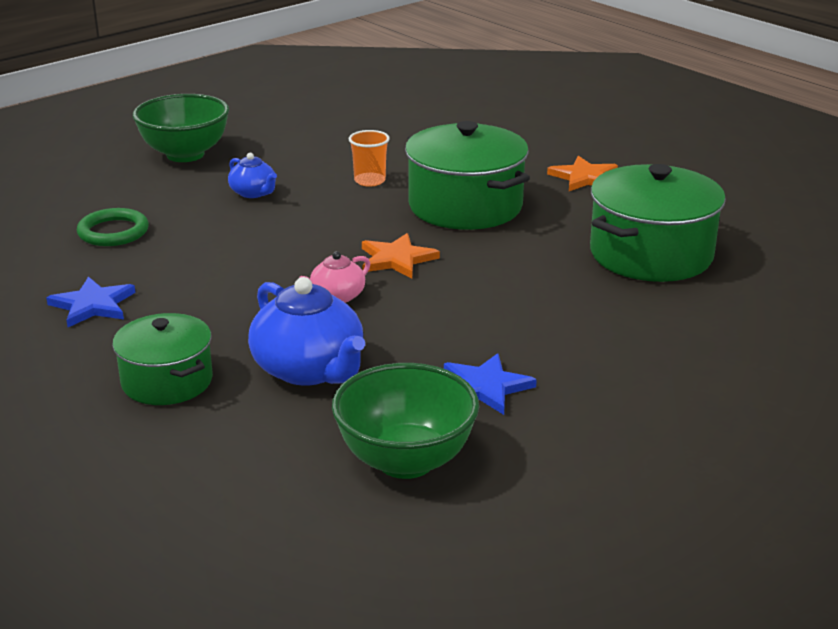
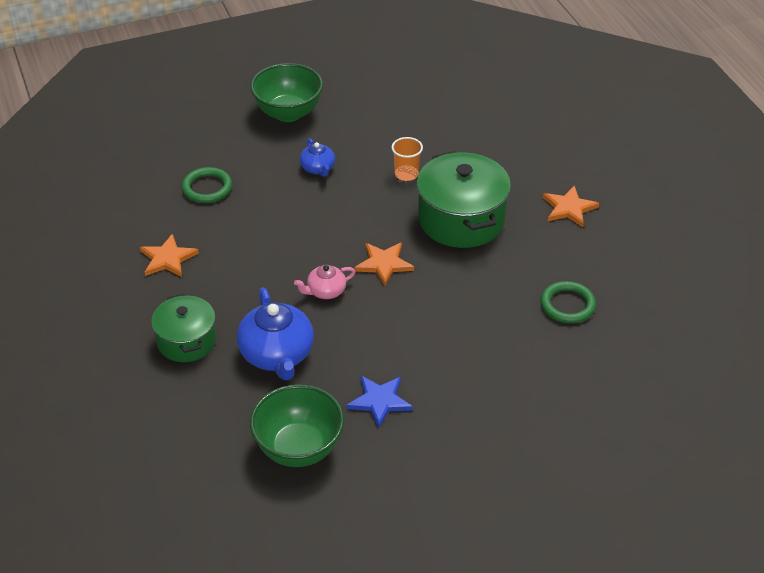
camera: 20 degrees right, 15 degrees up
blue star [46,277,136,327] -> orange star [140,234,199,277]
green pot [590,164,726,282] -> green ring [540,281,596,323]

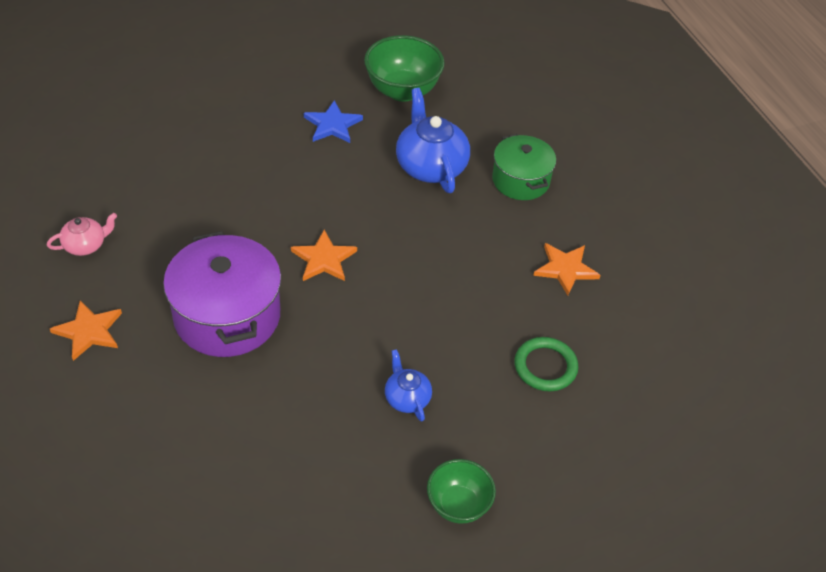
camera: 175 degrees right, 5 degrees up
green bowl [250,63,323,122] -> green bowl [427,459,496,524], size x0.63
pink teapot [294,265,355,299] -> pink teapot moved to [47,213,117,256]
orange cup [392,137,423,181] -> none
green pot [417,151,511,248] -> purple pot [163,231,281,357]
green ring [540,281,596,323] -> none

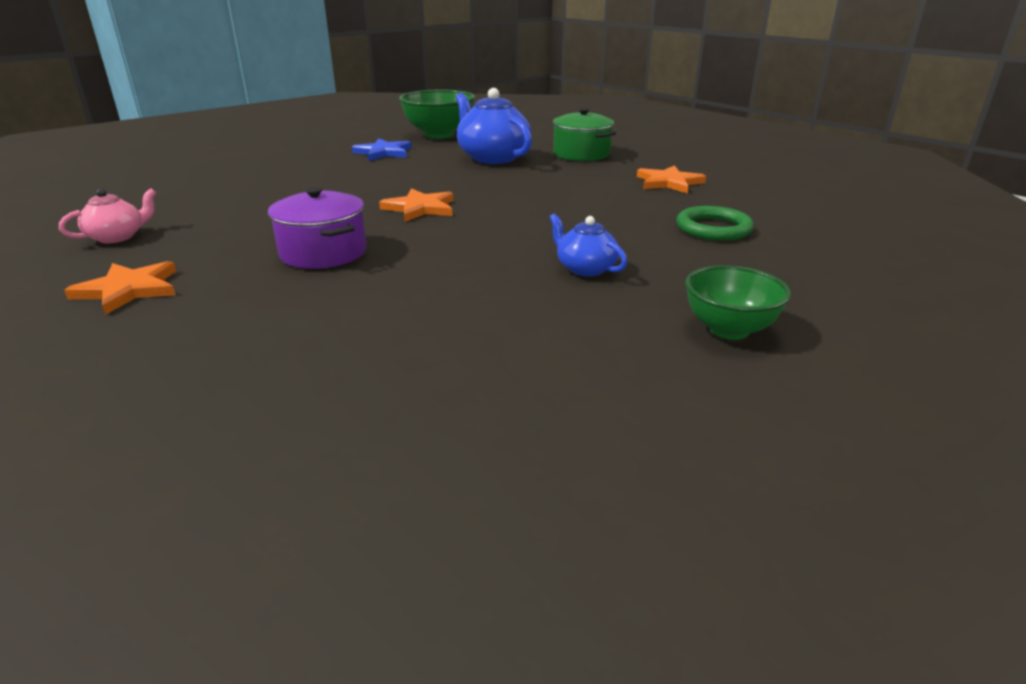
camera: 15 degrees left, 20 degrees down
purple pot [163,231,281,357] -> purple pot [268,187,366,269], size x0.62

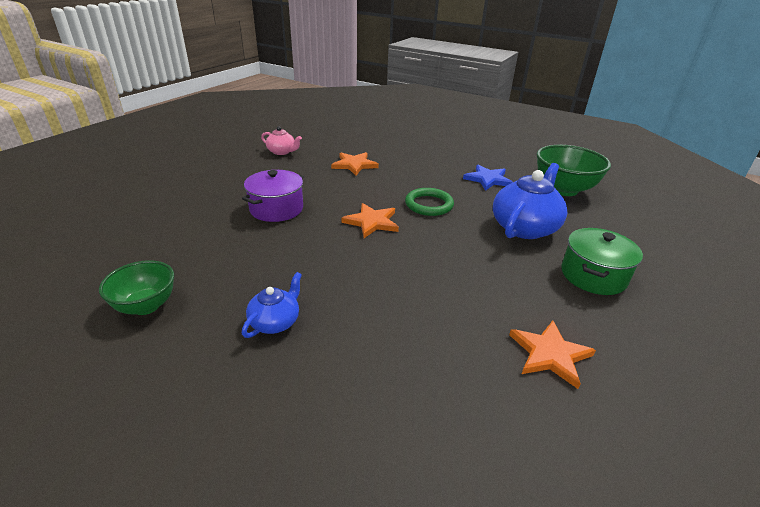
camera: 70 degrees right, 5 degrees up
orange star [64,261,176,315] -> orange star moved to [331,152,379,175]
green ring [676,206,754,241] -> green ring moved to [405,188,454,216]
green bowl [685,265,791,340] -> green bowl moved to [99,260,174,315]

